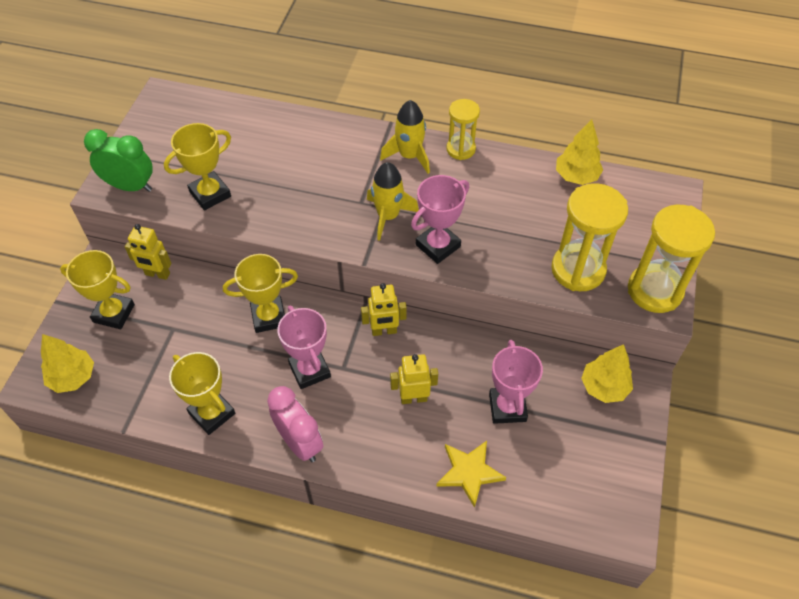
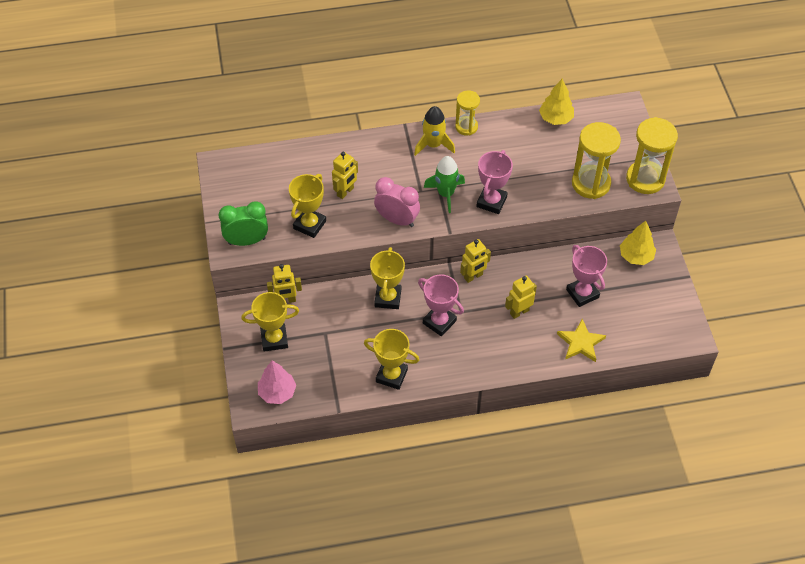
camera: 25 degrees left, 0 degrees up
yellow tree [41,334,94,393] -> pink tree [258,360,297,404]
yellow trophy [223,254,298,333] -> yellow trophy turned 45 degrees counterclockwise [370,247,405,309]
pink clock [267,386,323,462] -> pink clock moved to [374,177,420,227]
yellow rocket [367,162,419,241] -> green rocket [424,156,465,213]
none -> yellow robot [332,152,358,199]

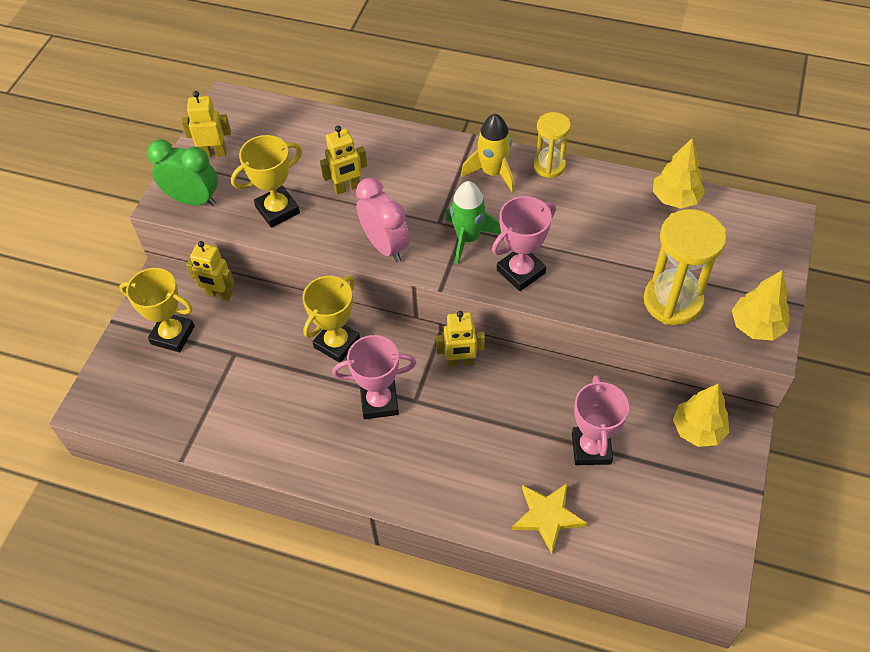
camera: 30 degrees right, 0 degrees up
pink tree [258,360,297,404] -> none
yellow trophy [364,329,419,390] -> none
pink trophy [418,274,464,336] -> pink trophy turned 75 degrees counterclockwise [332,335,416,419]
yellow robot [505,276,537,319] -> yellow robot moved to [181,91,231,157]
yellow hourglass [626,117,678,194] -> yellow tree [732,270,790,341]

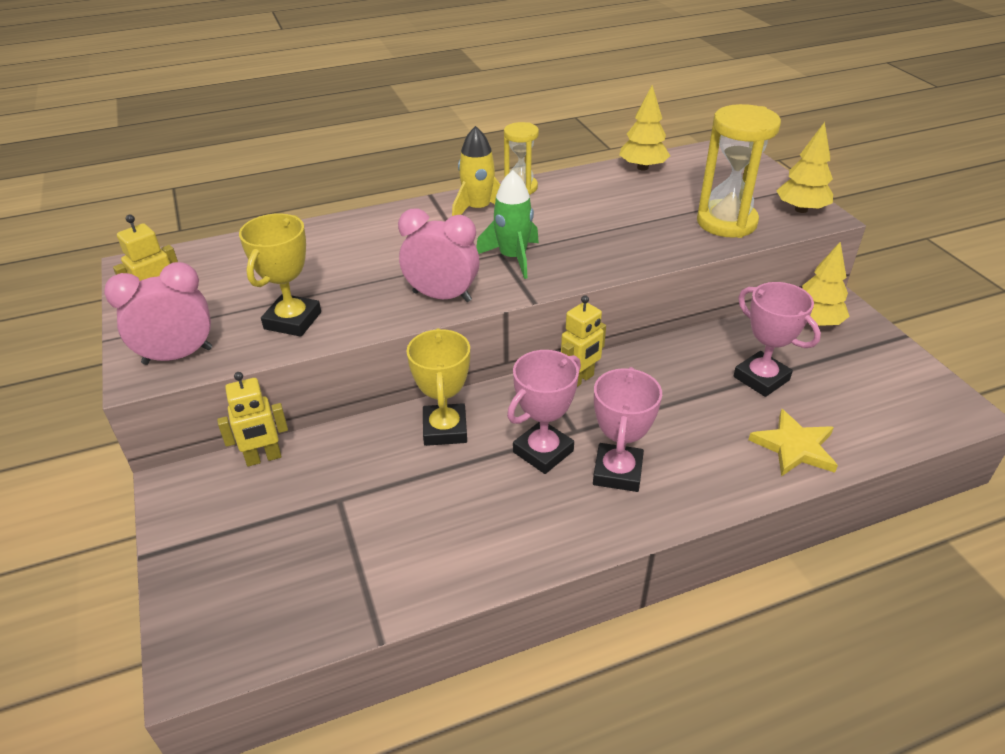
camera: 40 degrees left, 15 degrees down
yellow trophy [119,268,195,352] -> none
green clock [147,139,218,206] -> pink clock [104,262,212,365]
yellow robot [320,126,367,195] -> none
pink trophy [492,196,556,291] -> pink trophy moved to [593,367,662,492]

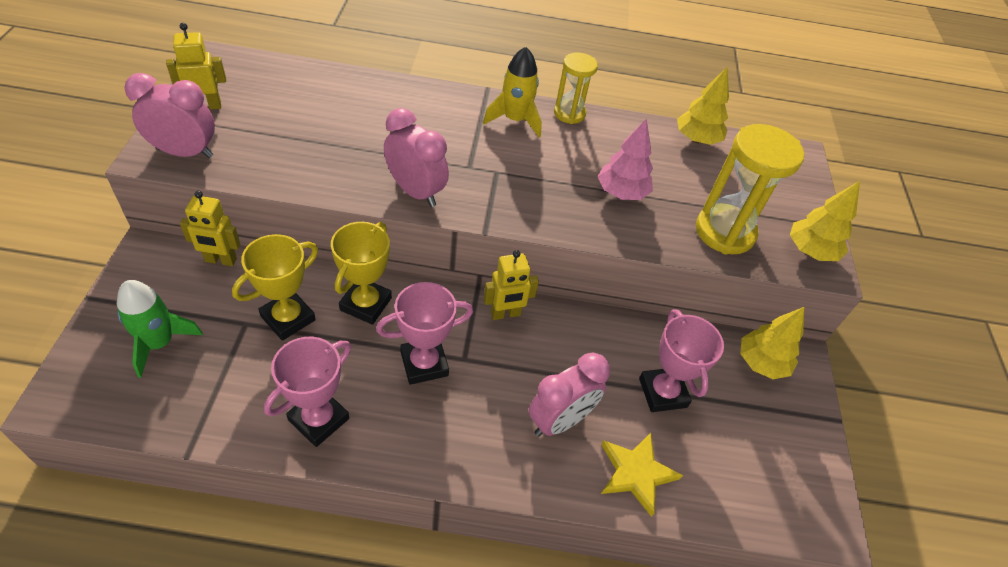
camera: 20 degrees right, 10 degrees up
yellow trophy [239,213,321,337] -> yellow trophy moved to [232,234,318,341]
green rocket [476,170,539,279] -> green rocket moved to [117,280,203,378]
pink trophy [593,367,662,492] -> pink trophy moved to [264,337,351,447]
none -> pink clock [529,353,610,437]
none -> pink tree [598,118,653,200]

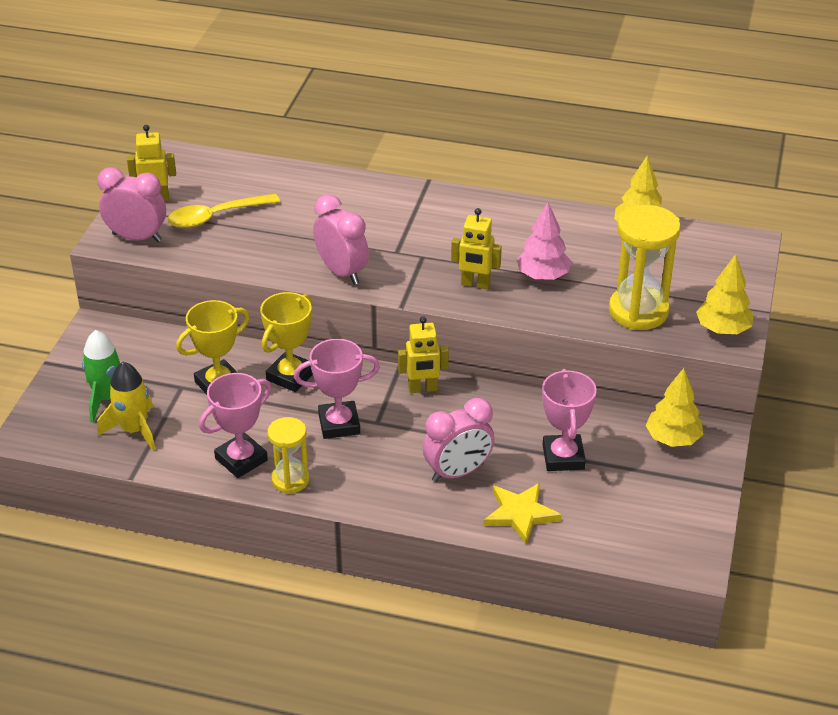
camera: 15 degrees right, 10 degrees down
yellow robot [180,191,240,266] -> yellow robot moved to [451,208,502,289]
yellow rocket [483,47,542,137] -> yellow rocket moved to [97,362,156,451]
yellow hourglass [554,53,598,124] -> yellow hourglass moved to [267,417,309,494]
none -> yellow spoon [167,194,280,228]

